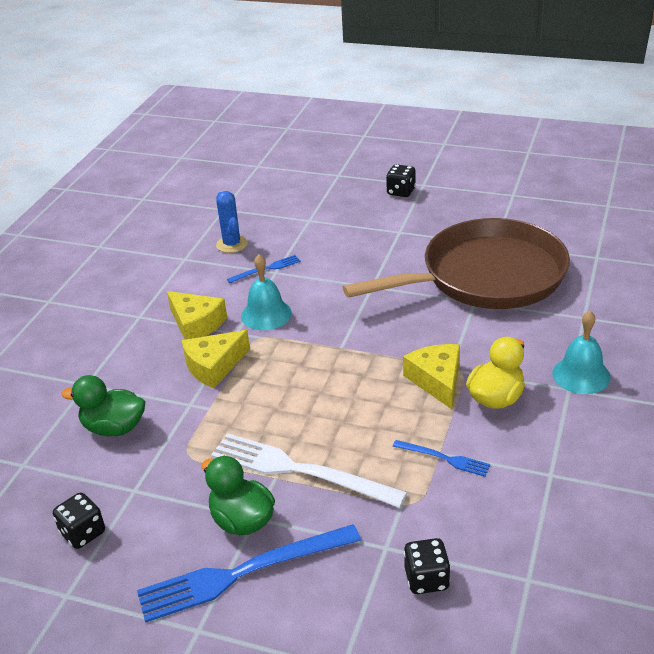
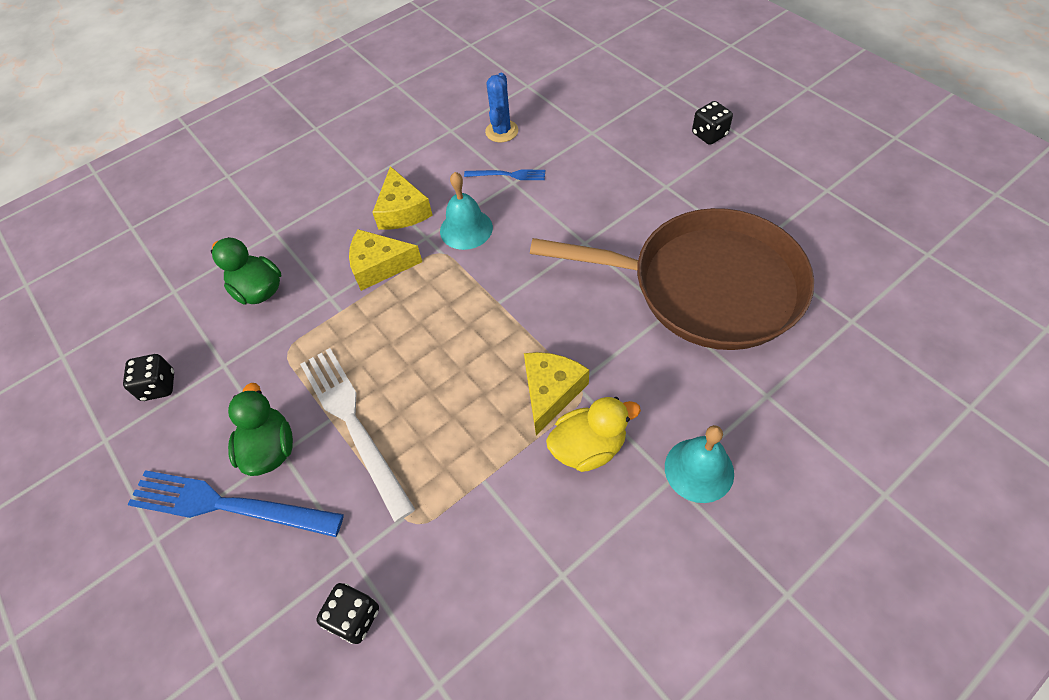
camera: 35 degrees right, 20 degrees up
blue fork [393,440,491,477] -> none

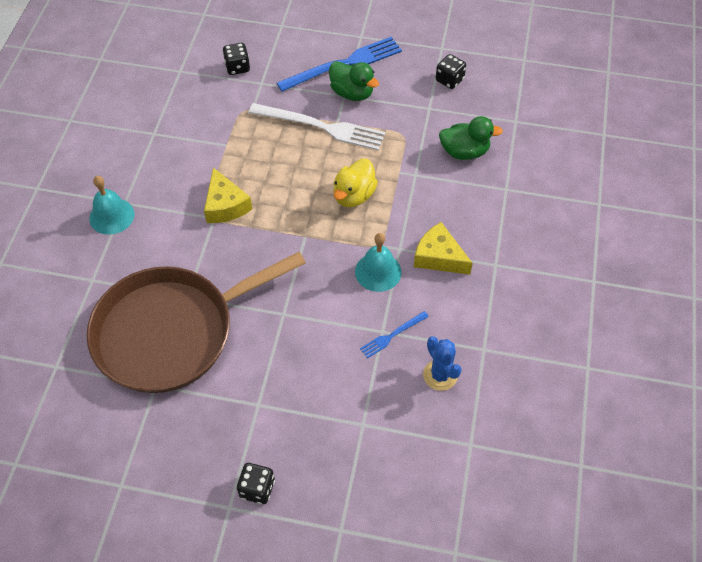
camera: 135 degrees right, 0 degrees up
yellow cheese [349,229,422,291] -> none
yellow duck [546,397,641,472] -> yellow duck moved to [334,159,378,207]

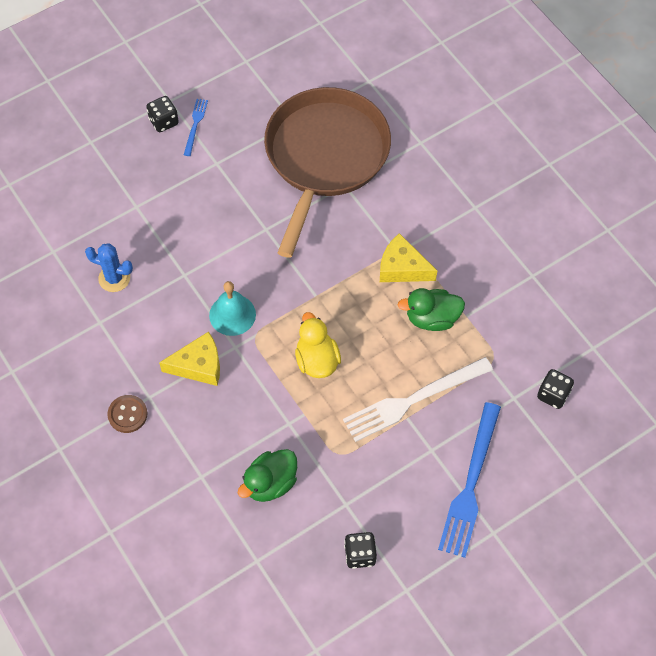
camera: 135 degrees right, 5 degrees up
turquoise bell [89,176,134,235] -> none
green duck [329,61,379,101] -> green duck moved to [398,288,465,331]
blue fork [360,311,429,359] -> blue fork moved to [184,99,208,156]
none -> brown button [107,395,147,433]

